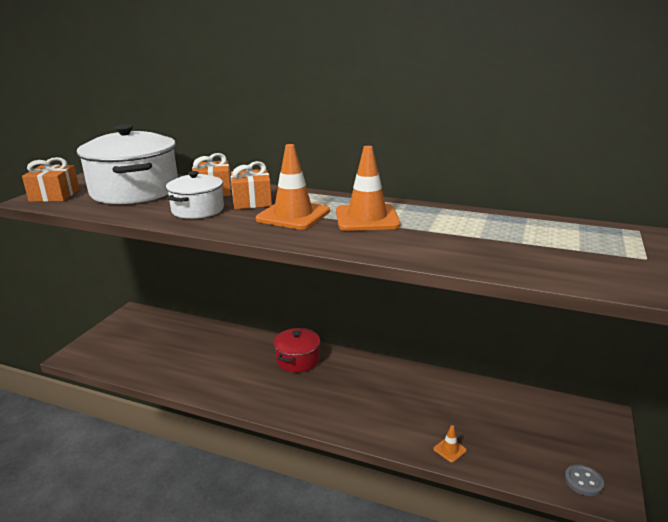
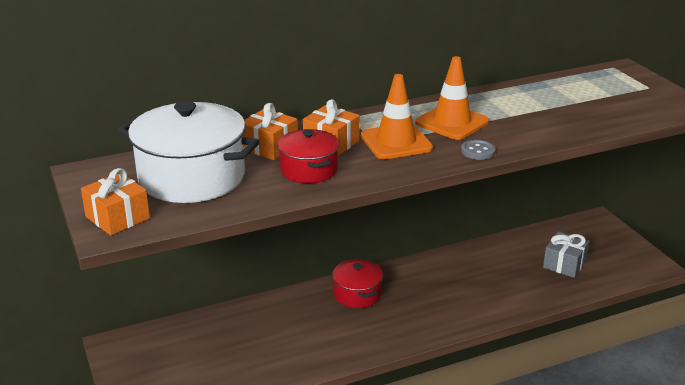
camera: 45 degrees left, 5 degrees up
white pot [166,171,224,219] -> red pot [278,129,339,183]
orange traffic cone [433,425,467,462] -> none
grey button [565,464,604,496] -> grey button moved to [461,140,496,160]
none -> grey gift [543,231,589,278]

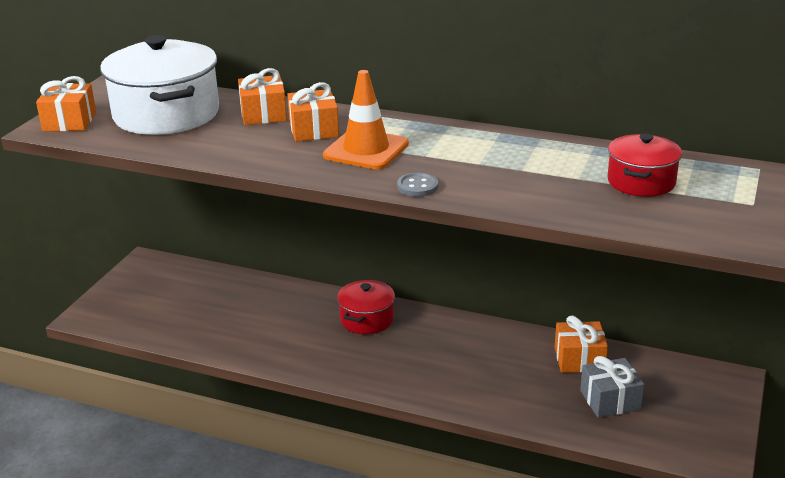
camera: 45 degrees right, 0 degrees up
red pot [278,129,339,183] -> red pot moved to [607,134,682,197]
orange traffic cone [415,56,489,140] -> none
none -> orange gift [555,316,608,373]

